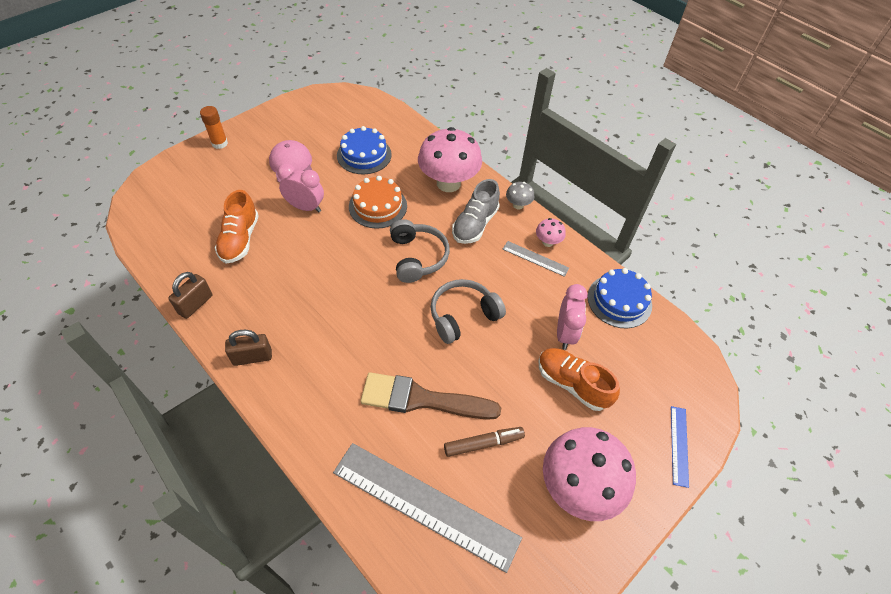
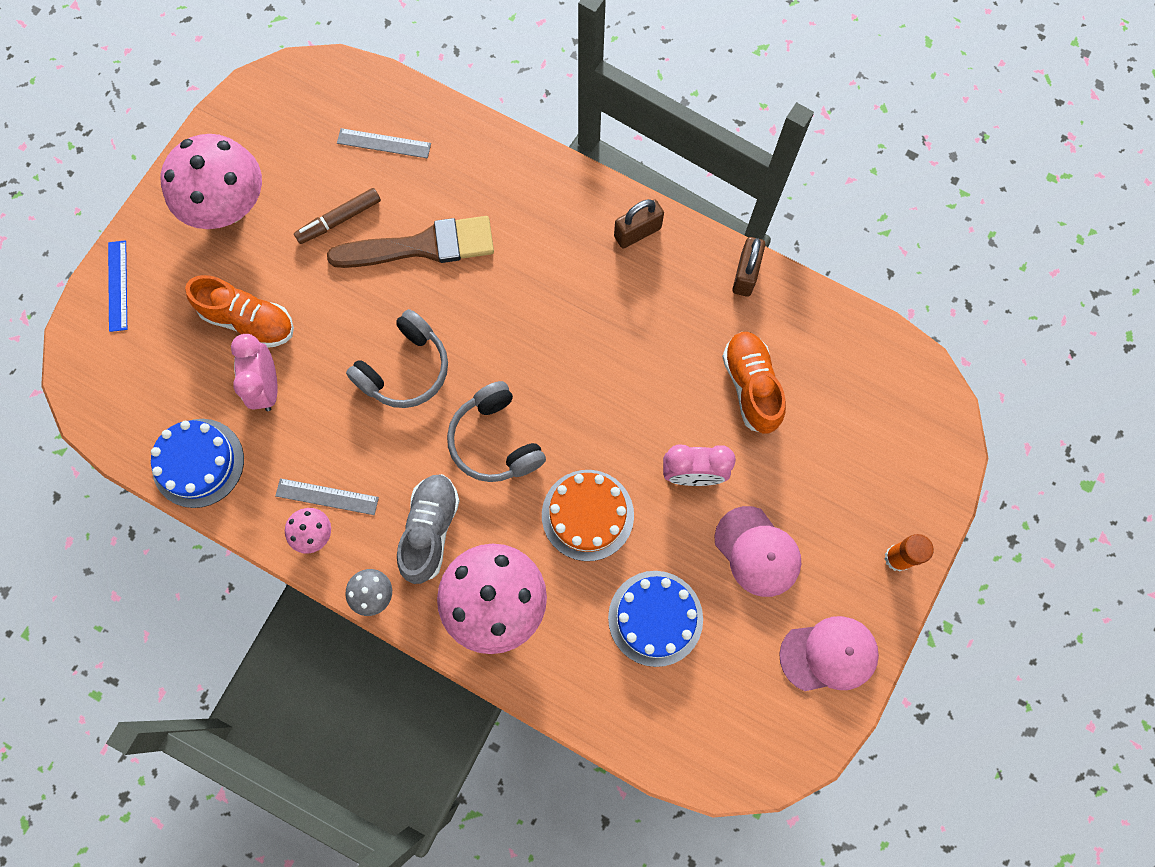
camera: 165 degrees right, 20 degrees up
grey ruler [333,443,522,573] -> grey ruler [337,128,431,158], size x0.45
none -> pink cap [779,616,879,691]

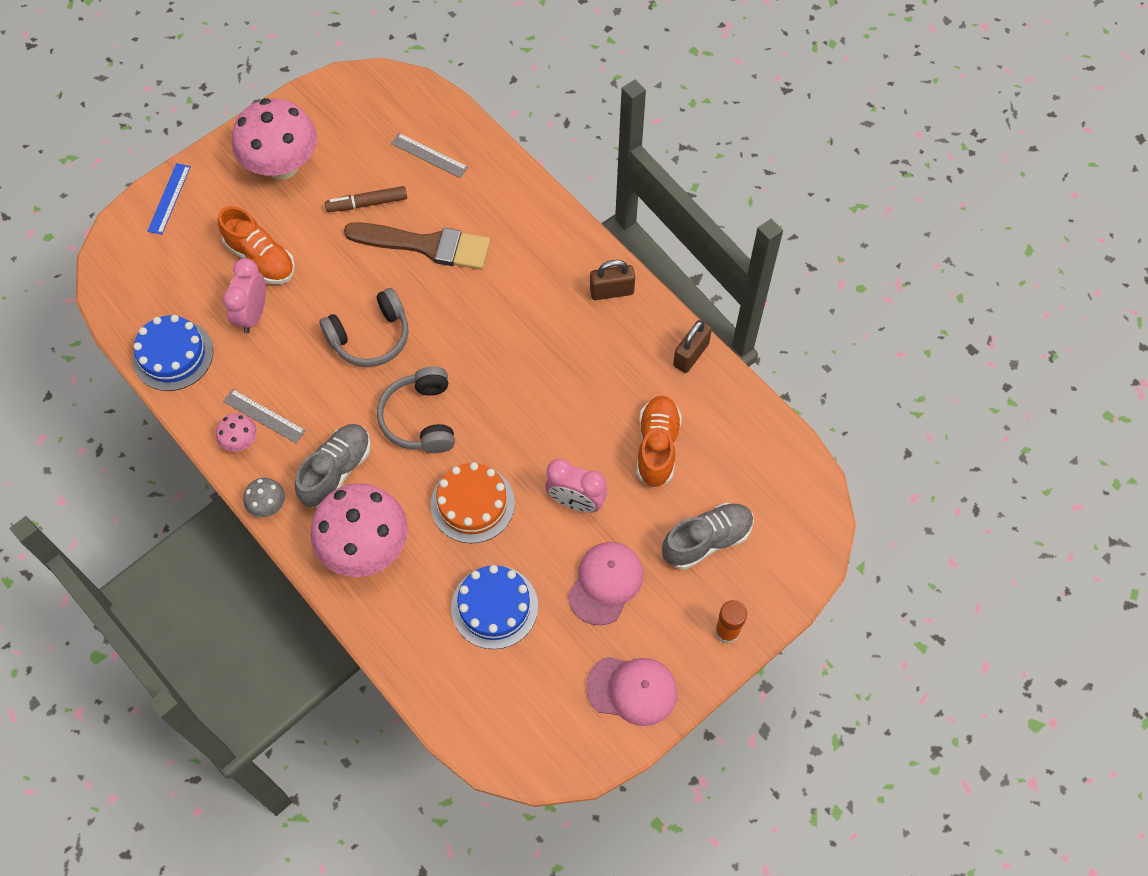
camera: 20 degrees right, 10 degrees down
pink cap [715,506,801,597] -> pink cap turned 135 degrees counterclockwise [568,542,643,625]
none -> grey shoe [662,503,754,570]

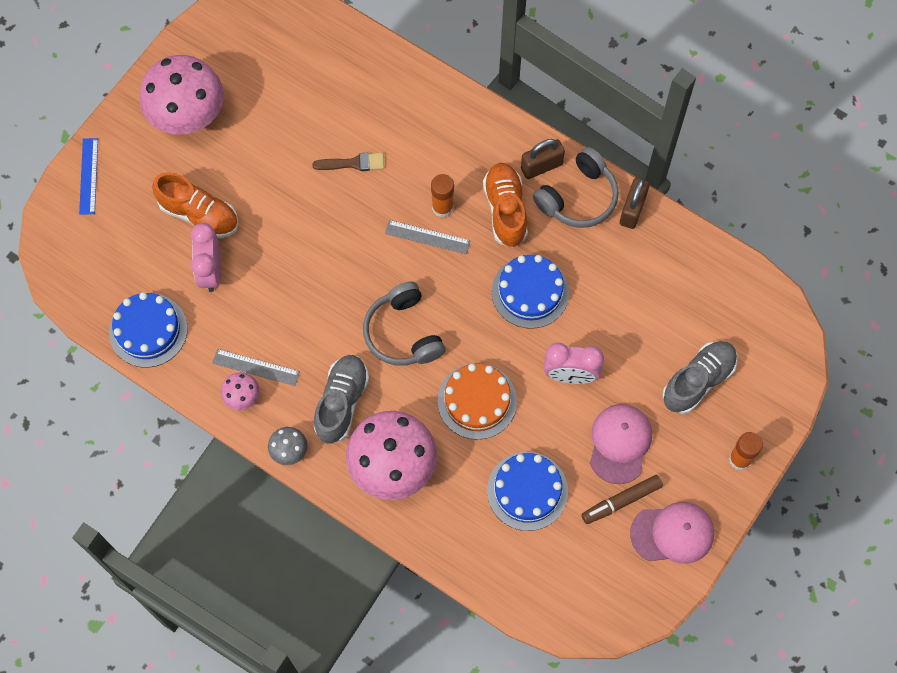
camera: 15 degrees left, 5 degrees up
grey headphones [319,288,409,367] -> grey headphones moved to [533,147,619,228]
brown marker [325,186,407,212] -> brown marker moved to [581,475,663,524]
brown brush [344,222,491,270] -> brown brush [312,153,384,171], size x0.50
grey ruler [391,133,468,178] -> grey ruler moved to [385,220,471,254]
orange shoe [637,396,682,488] -> orange shoe moved to [483,163,528,247]
none -> orange glue stick [431,174,454,218]
none -> blue cake [492,255,569,329]

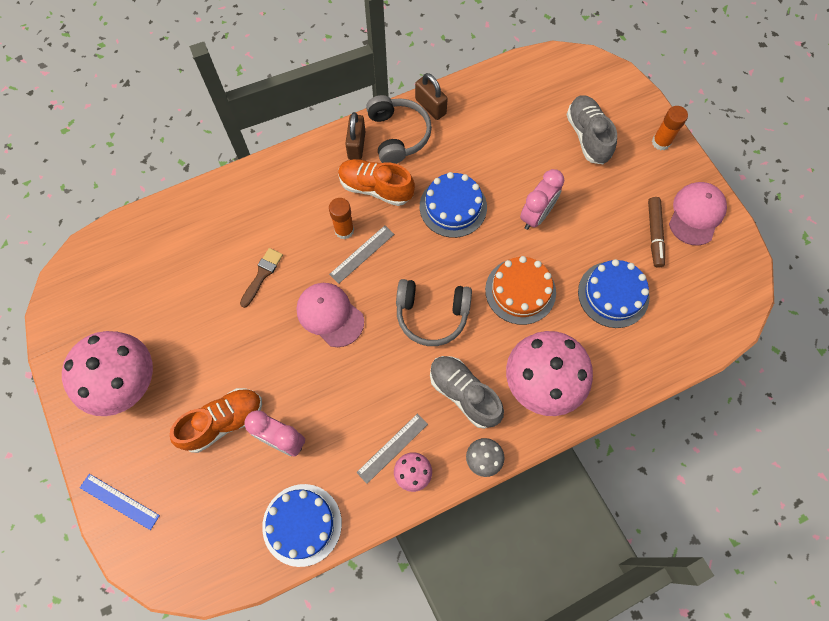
camera: 60 degrees left, 0 degrees up
pink cap [590,404,652,484] -> pink cap moved to [296,283,364,347]

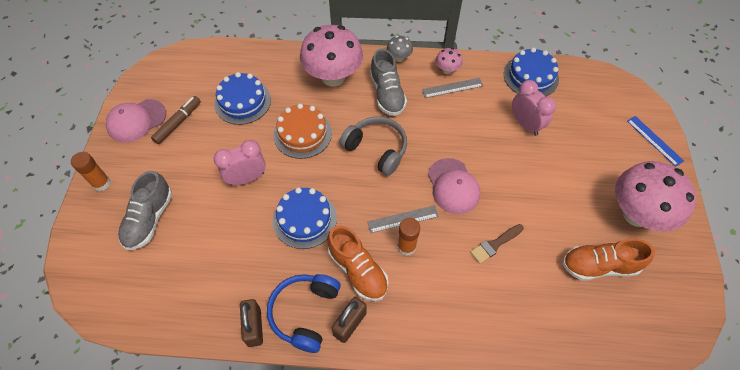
camera: 150 degrees left, 10 degrees down
orange shoe [170,388,262,453] -> orange shoe moved to [562,238,655,280]
grey headphones [366,95,432,164] -> blue headphones [267,274,341,353]

